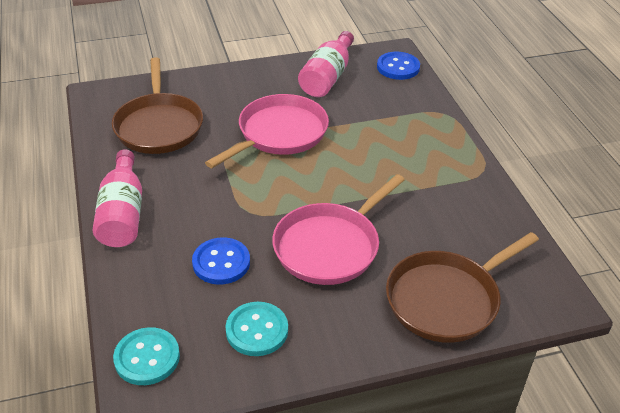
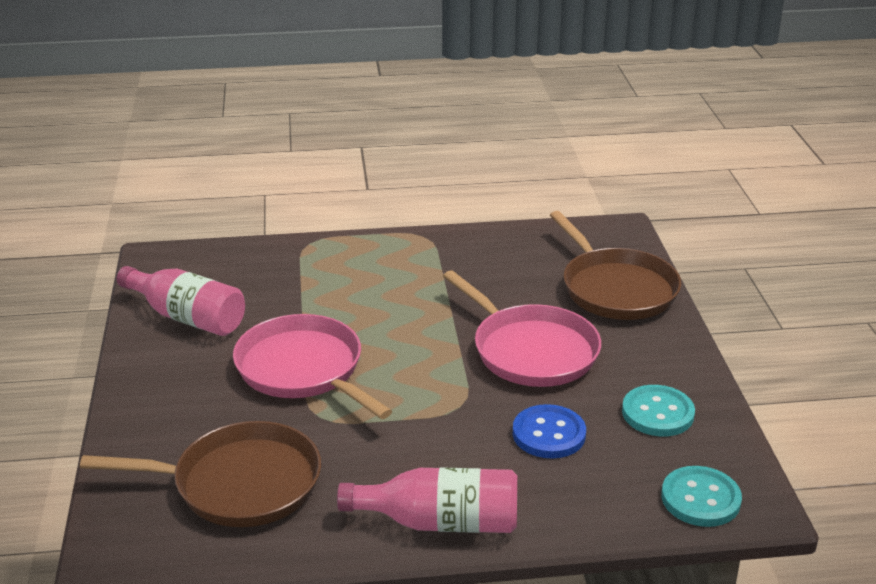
camera: 80 degrees left, 10 degrees down
blue button [377,52,420,80] -> none

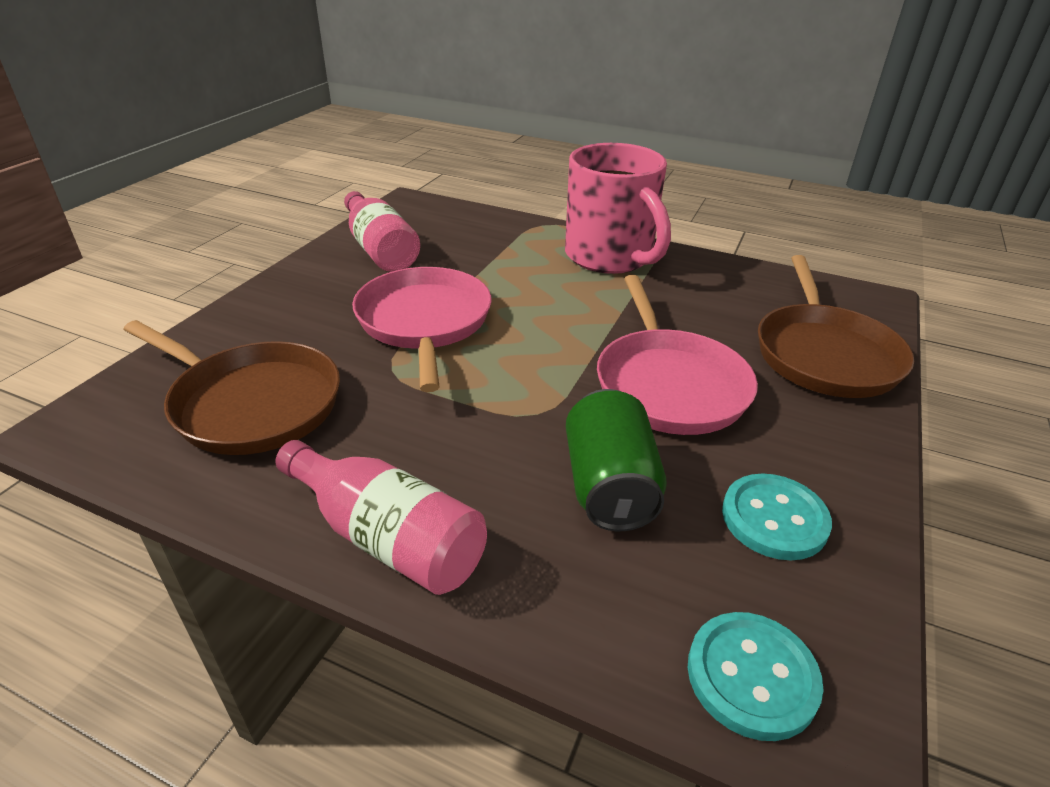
camera: 30 degrees right, 5 degrees up
blue button [513,404,586,459] -> green can [566,389,667,531]
none -> pink mug [565,143,671,274]

